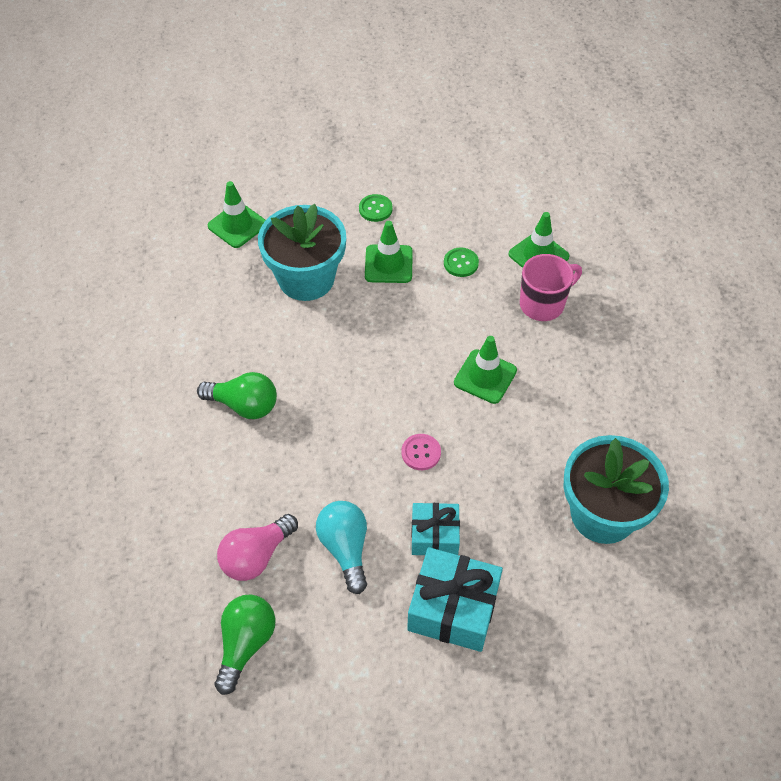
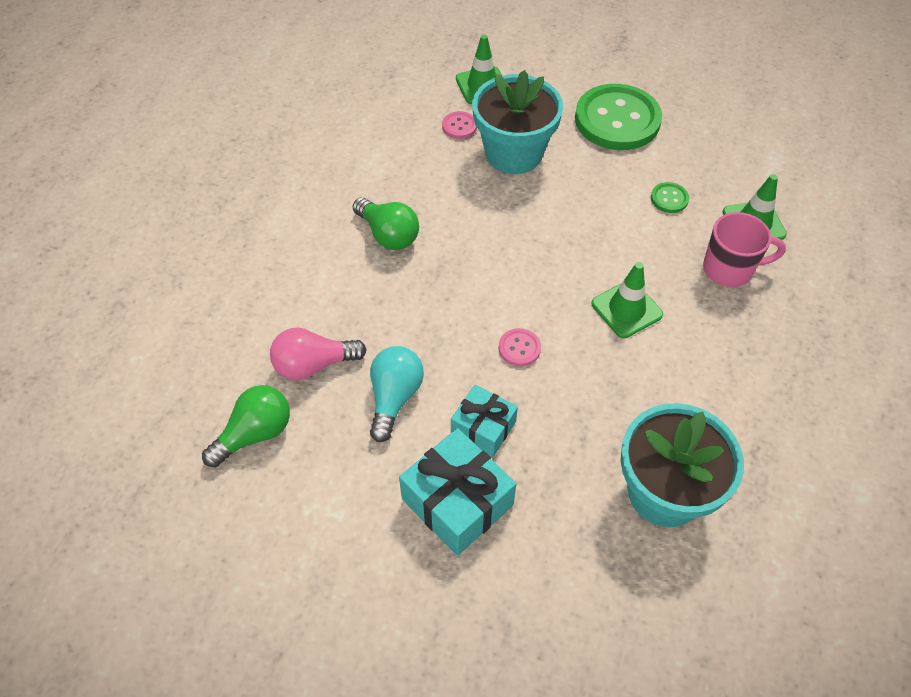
camera: 30 degrees right, 0 degrees up
green button [359,194,393,222] -> green button [575,84,662,150], size x2.44
green traffic cone [365,221,413,283] -> none
none -> pink button [442,111,477,139]

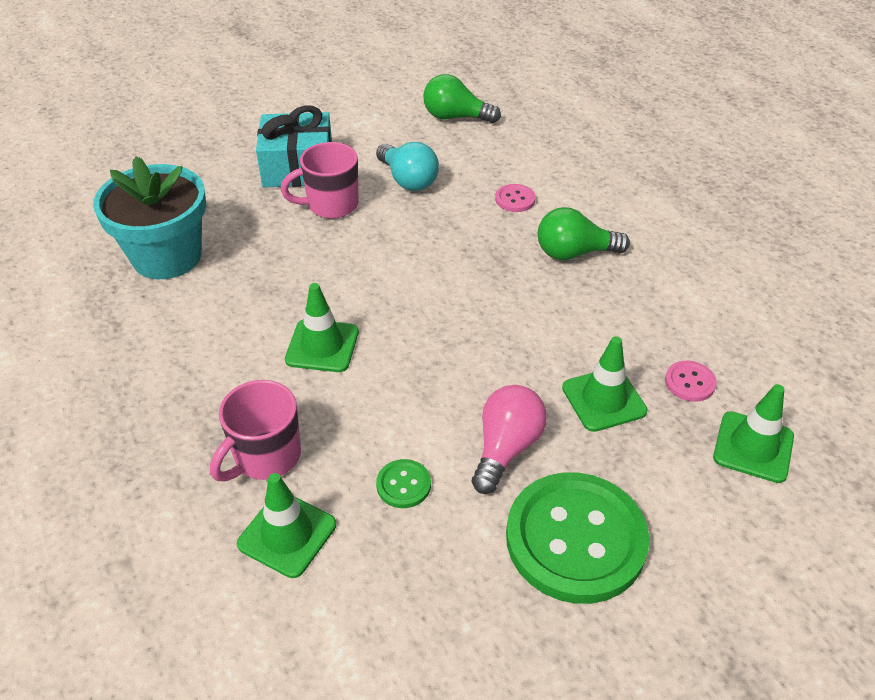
camera: 130 degrees right, 10 degrees down
green light bulb [202,385,290,468] -> green light bulb turned 105 degrees clockwise [423,74,501,123]
pink light bulb [270,328,367,380] -> pink light bulb moved to [472,385,547,494]
turquoise gift [451,384,518,457] -> pink mug [280,142,359,219]
turquoise flower pot [472,70,563,174] -> green traffic cone [562,336,648,432]
pink button [499,328,541,366] -> pink button moved to [495,184,536,212]

